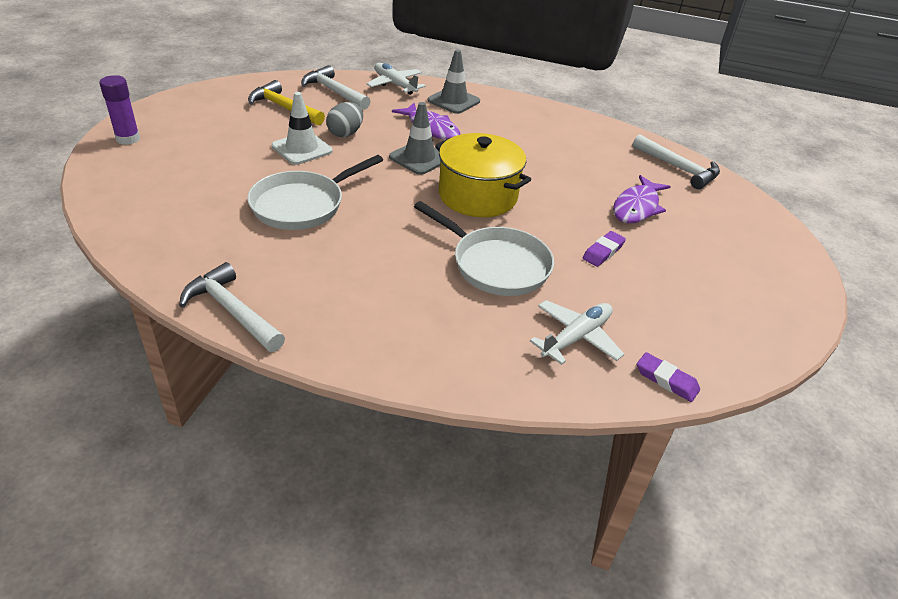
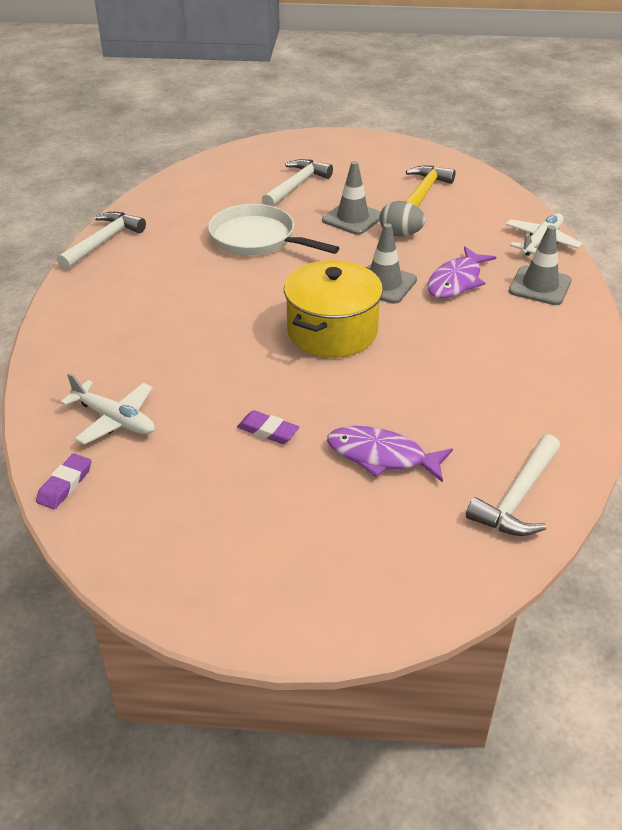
camera: 80 degrees right, 0 degrees up
purple glue stick [99,75,140,145] -> none
white traffic cone [271,92,333,165] -> grey traffic cone [322,161,381,235]
white hammer [301,65,371,110] -> white hammer moved to [262,159,333,206]
white pan [414,201,554,296] -> none

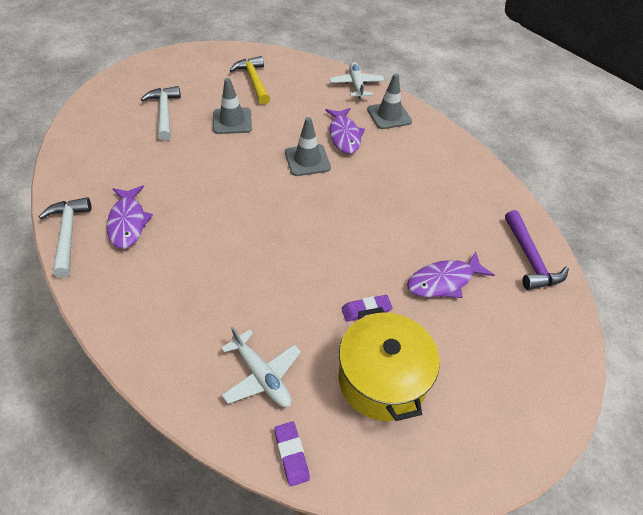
camera: 45 degrees left, 10 degrees up
white plane [61,373,155,445] -> white plane turned 60 degrees clockwise [221,326,301,407]
white pan [208,204,339,256] -> none
yellow pot [284,260,383,357] -> yellow pot moved to [339,307,440,421]
grey egg [379,201,426,236] -> none
white hammer [466,434,560,536] -> purple hammer [505,210,569,290]
none -> purple fish [107,186,153,249]

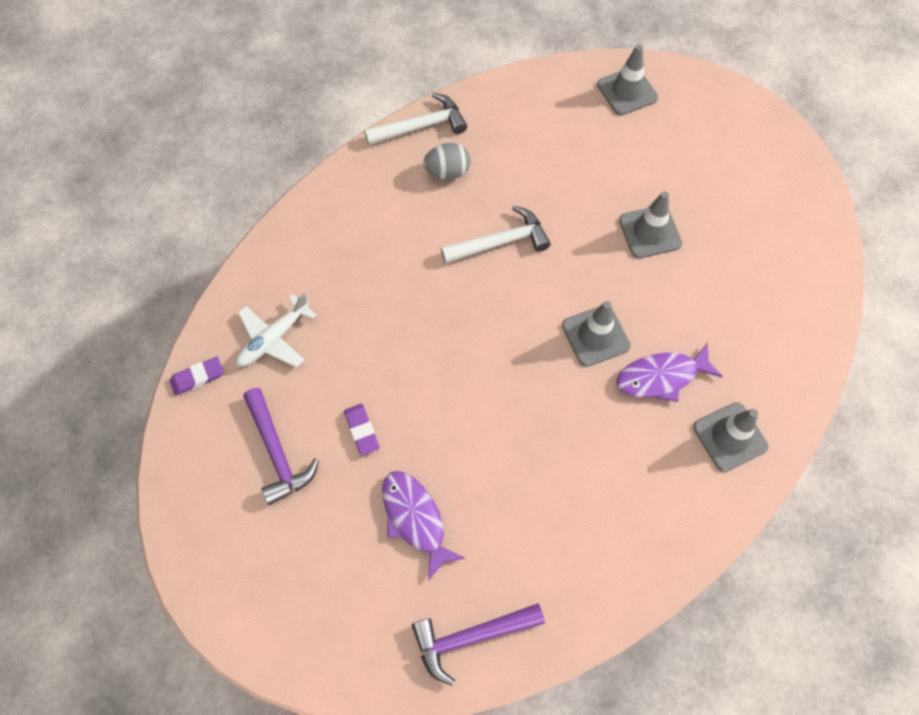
camera: 85 degrees right, 15 degrees up
purple fish [107,186,153,249] -> grey egg [423,143,471,180]
white hammer [141,86,181,141] -> white hammer moved to [441,206,551,264]
yellow hammer [230,56,270,105] -> none
white plane [330,62,385,99] -> none
yellow pot [339,307,440,421] -> purple hammer [243,388,319,505]
none -> grey traffic cone [597,45,658,115]

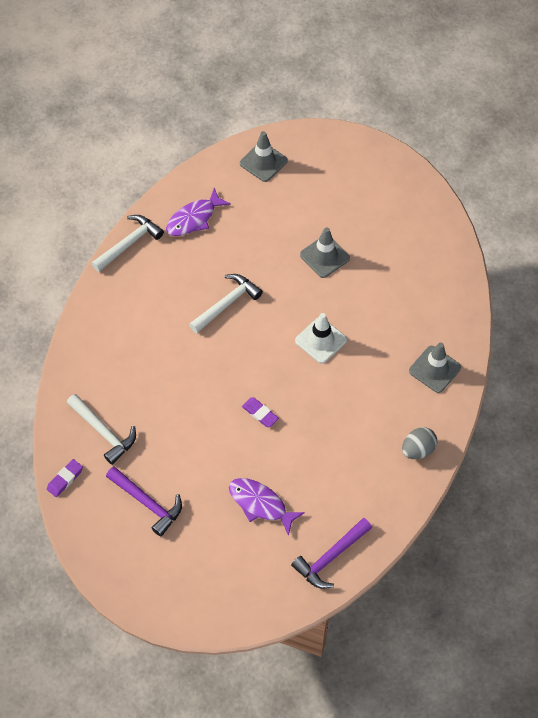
camera: 25 degrees left, 5 degrees down
white plane [236,293,317,368] -> white hammer [67,394,136,465]
purple eraser [344,404,380,455] -> purple eraser moved to [242,397,279,427]
grey egg [423,143,471,180] -> grey egg moved to [402,427,437,459]
grey traffic cone [562,301,631,367] -> white traffic cone [295,313,347,364]
purple fish [617,342,723,402] -> purple fish moved to [166,188,231,236]

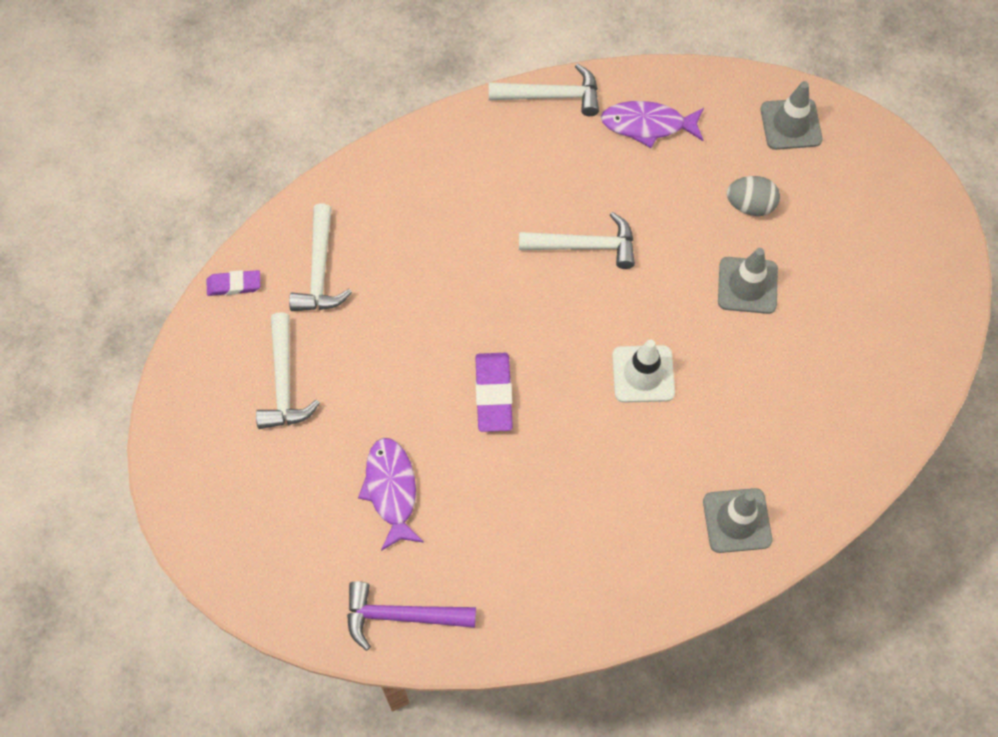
camera: 45 degrees right, 5 degrees up
purple hammer [106,467,182,537] -> white hammer [256,312,320,429]
purple eraser [242,397,279,427] -> purple eraser [475,353,513,432], size x1.58
grey egg [402,427,437,459] -> grey egg moved to [727,176,780,216]

